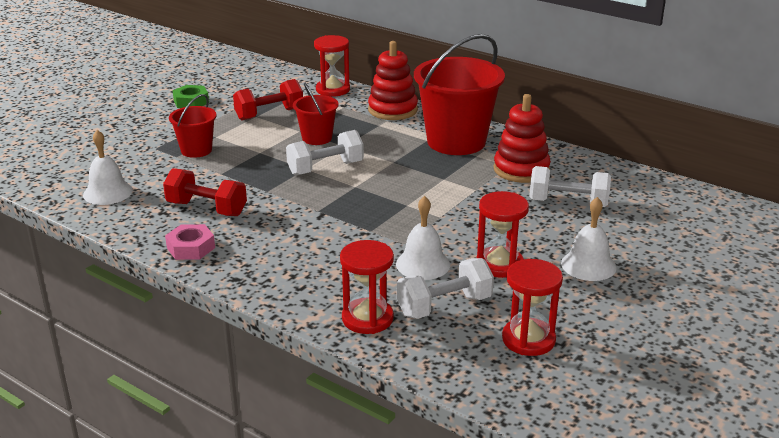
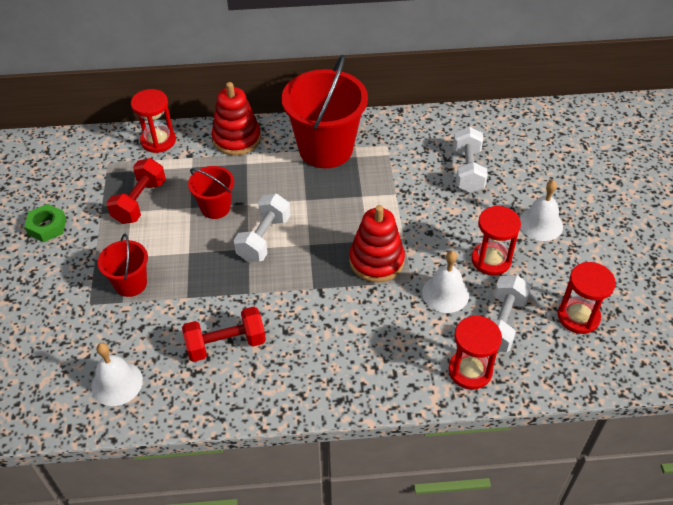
camera: 40 degrees left, 20 degrees up
pink nut [165,224,215,260] -> none
red stacking toy [494,94,551,183] -> red stacking toy moved to [349,205,405,282]
white dumbbell [529,166,611,207] -> white dumbbell turned 60 degrees counterclockwise [453,127,488,193]

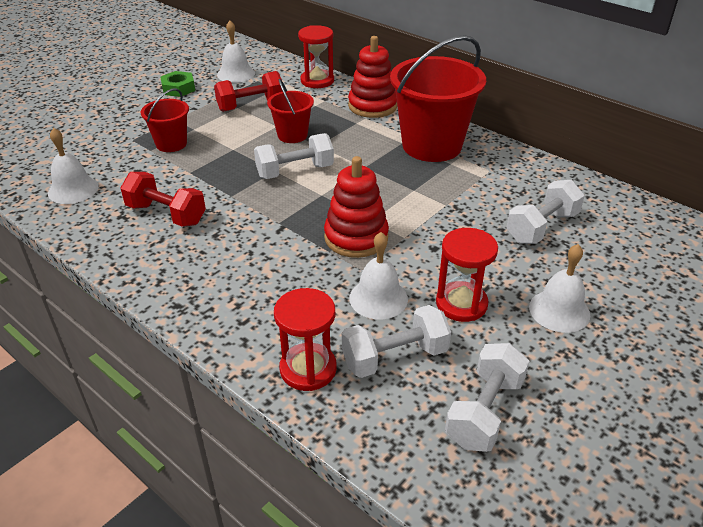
camera: 45 degrees right, 10 degrees down
red hourglass [558,262,616,334] -> white dumbbell [445,343,529,452]
none -> white bell [217,21,255,83]

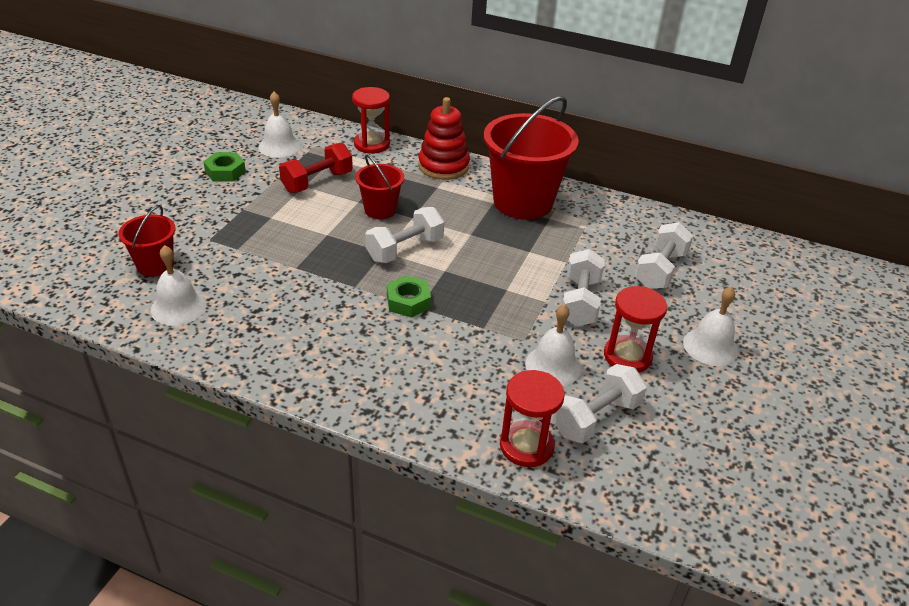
camera: 20 degrees left, 0 degrees up
red dumbbell [120,172,206,227] -> none
red bucket [141,88,189,152] -> red bucket moved to [118,205,176,277]
red stacking toy [324,156,389,258] -> none
white dumbbell [445,343,529,452] -> white dumbbell moved to [562,249,605,327]
none -> green nut [387,275,431,318]

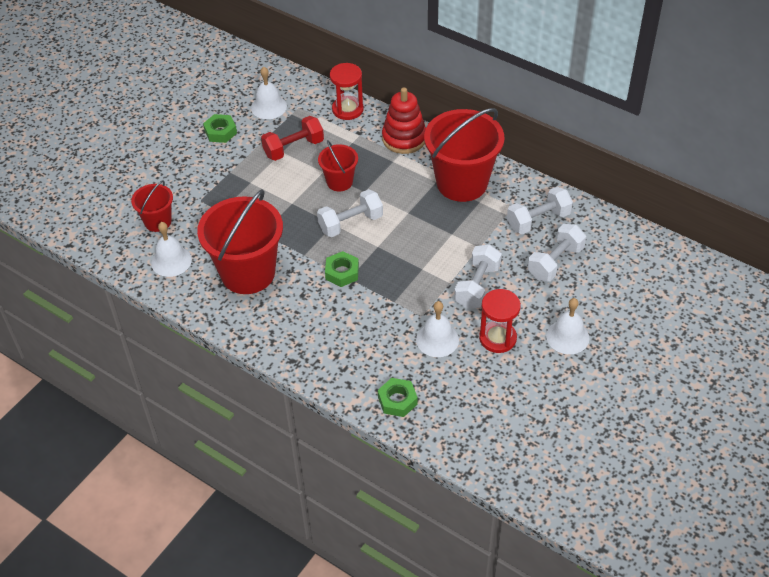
camera: 15 degrees right, 10 degrees up
red hourglass [500,370,565,467] -> green nut [378,378,418,417]
white dumbbell [553,364,647,444] -> white dumbbell moved to [507,187,573,234]
none -> red bucket [197,189,283,294]

